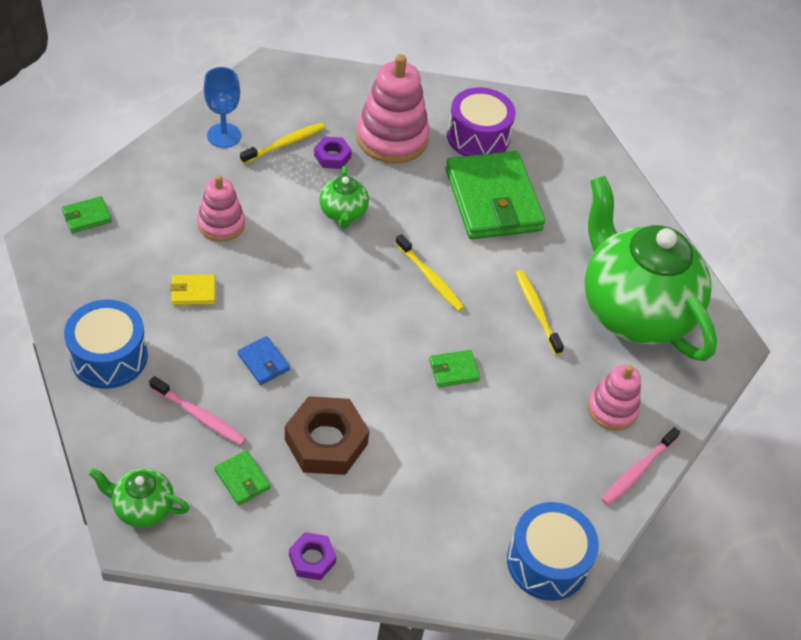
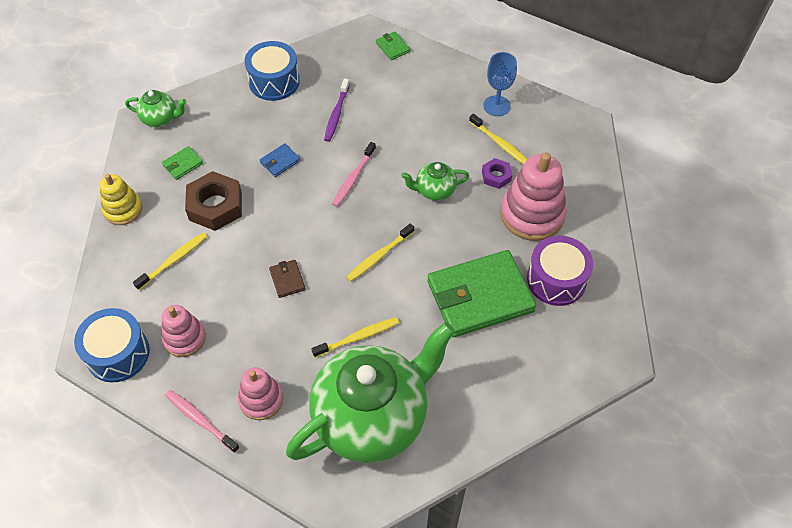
camera: 90 degrees right, 5 degrees up
green teapot [89,468,189,528] -> green teapot turned 90 degrees clockwise [125,90,186,127]
pink toothbrush [149,376,246,445] -> pink toothbrush moved to [332,142,376,207]
yellow wallet [170,274,216,305] -> purple toothbrush [324,79,350,142]
pink stacking toy [197,175,245,242] -> pink stacking toy moved to [162,305,206,357]
purple nut [289,532,336,580] -> yellow stacking toy [100,174,142,225]
green wallet [429,350,480,387] -> brown wallet [269,260,306,298]
none -> yellow toothbrush [133,232,207,290]

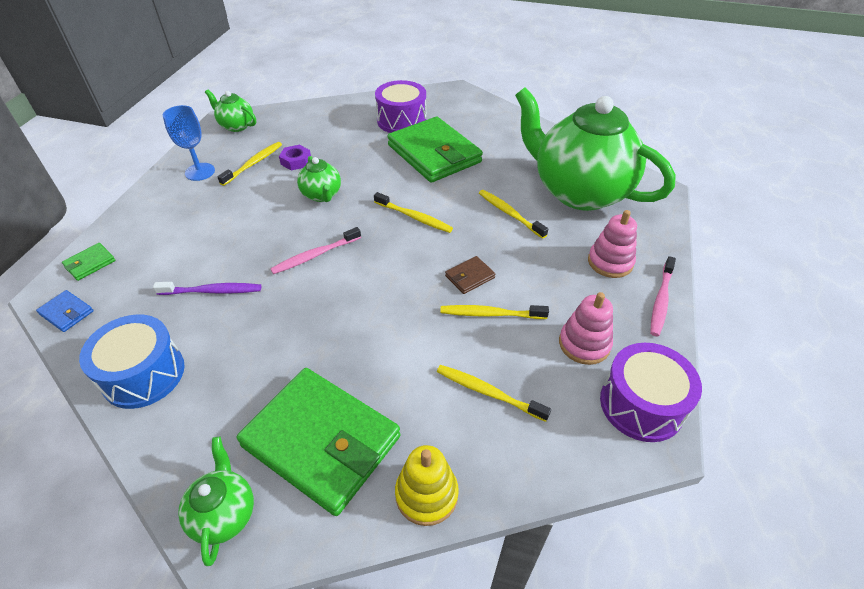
camera: 105 degrees left, 10 degrees down
blue drum [74,308,150,382] -> purple drum [600,343,702,442]
green wallet [162,146,203,180] -> green wallet [237,368,400,516], size x2.49
brown nut [185,171,242,231] -> none
blue wallet [260,143,300,177] -> blue wallet moved to [36,290,94,332]
pink toothbrush [332,142,376,207] -> pink toothbrush turned 135 degrees clockwise [270,227,361,274]
pink stacking toy [501,152,567,241] -> none
none -> green teapot [205,89,256,132]
none -> yellow toothbrush [440,305,549,319]

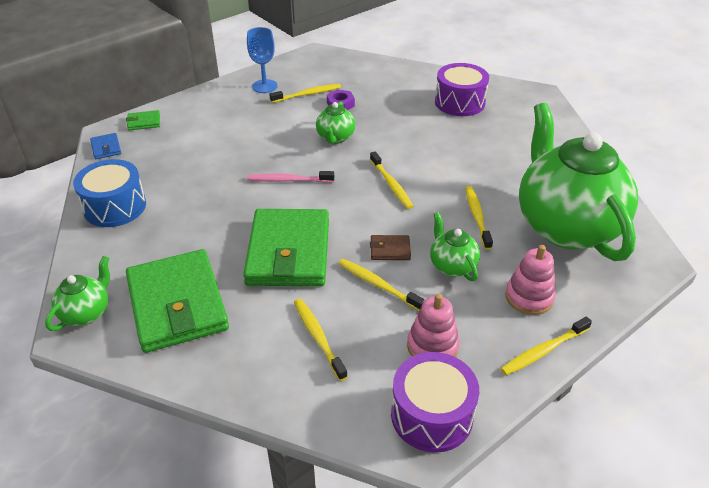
camera: 35 degrees right, 5 degrees down
purple toothbrush [153,282,261,295] -> none
green teapot [205,89,256,132] -> green teapot moved to [430,212,480,281]
green wallet [387,117,483,183] -> green wallet moved to [243,209,329,286]
yellow stacking toy [395,445,459,526] -> none
pink toothbrush [650,256,676,336] -> yellow toothbrush [500,317,592,375]

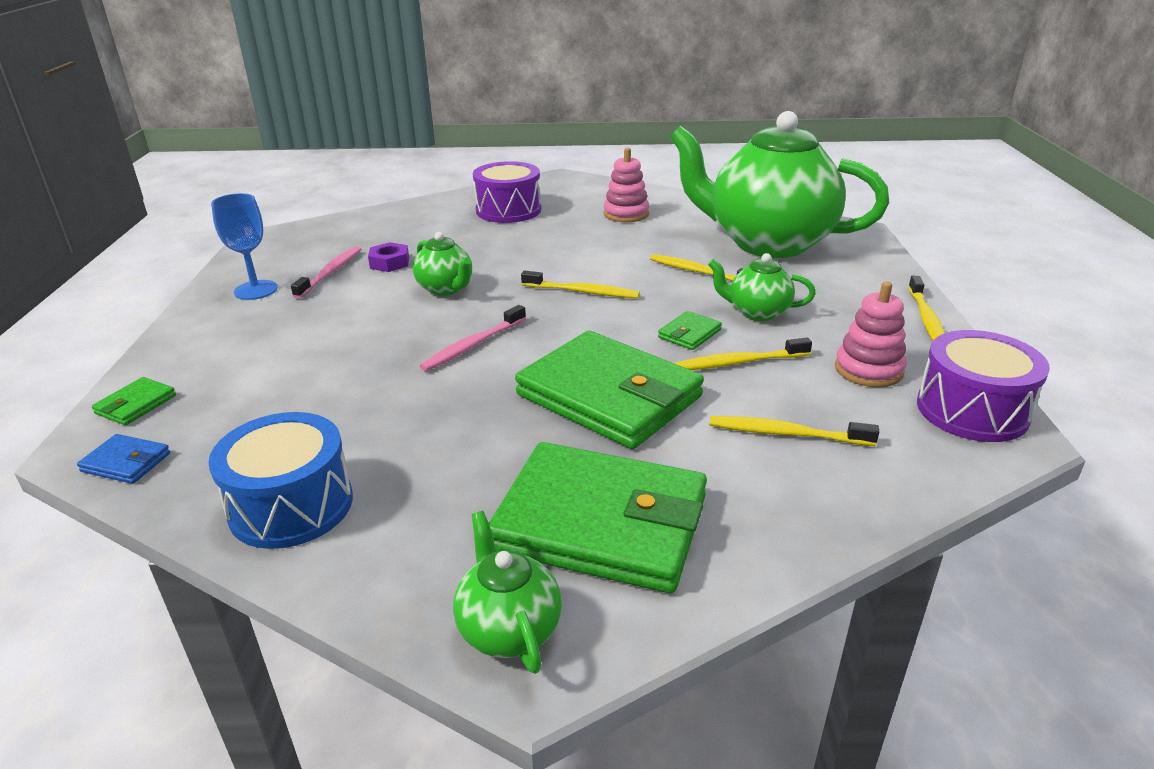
camera: 50 degrees left, 10 degrees down
yellow toothbrush [269,84,341,103] -> pink toothbrush [291,246,361,299]
brown wallet [370,235,411,260] -> green wallet [658,311,722,350]
pink stacking toy [505,245,556,315] -> pink stacking toy moved to [604,148,649,222]

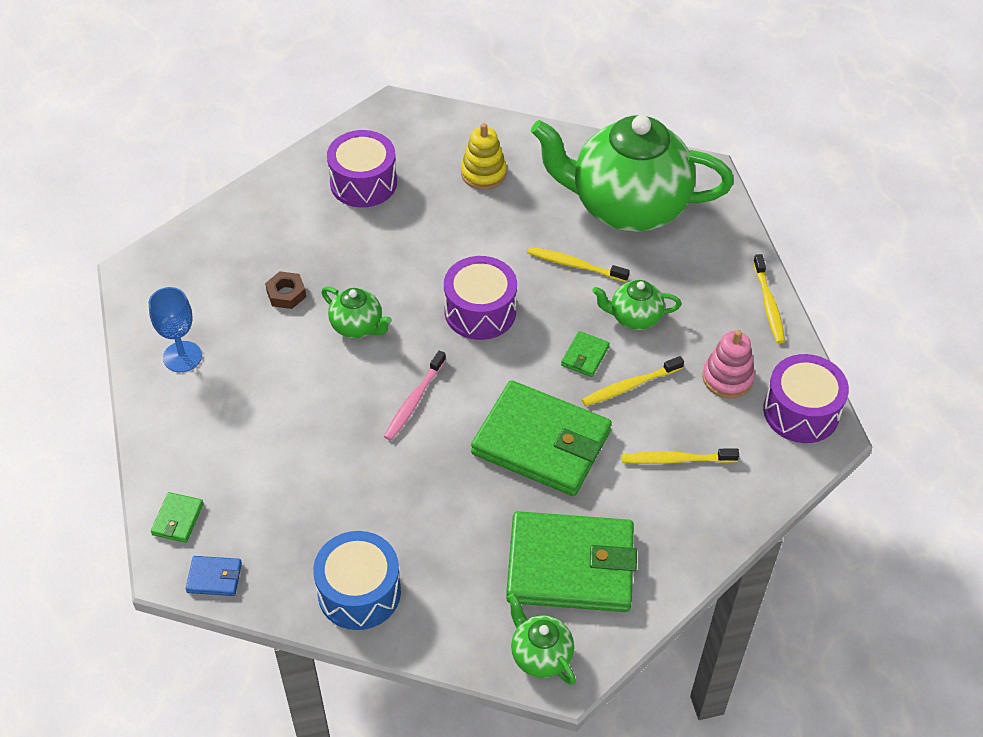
camera: 15 degrees left, 20 degrees up
pink toothbrush [291,246,361,299] -> none
purple nut [368,242,409,272] -> brown nut [265,271,306,309]
yellow toothbrush [521,271,640,298] -> purple drum [444,256,517,340]
pink stacking toy [604,148,649,222] -> yellow stacking toy [461,123,507,190]

